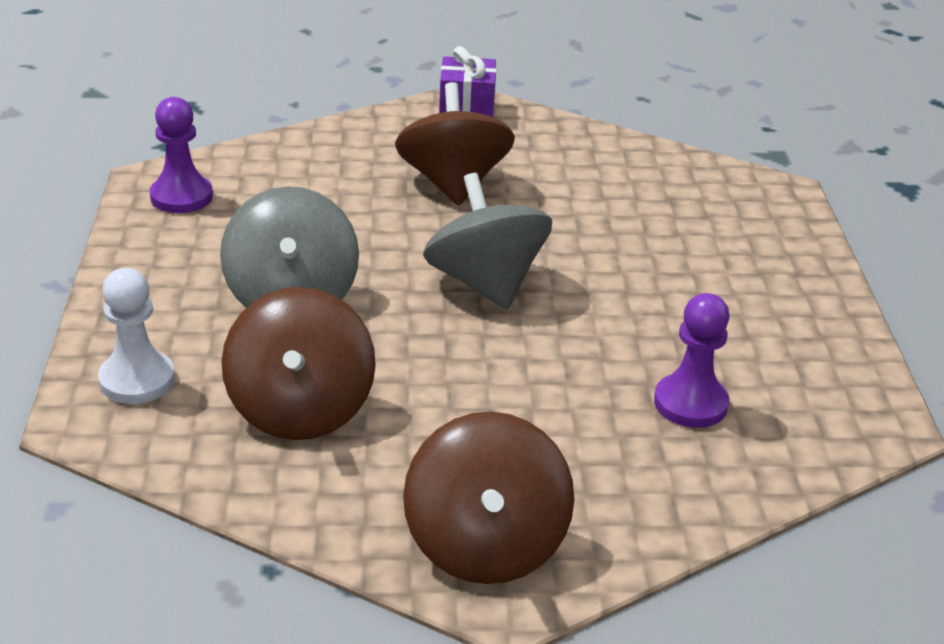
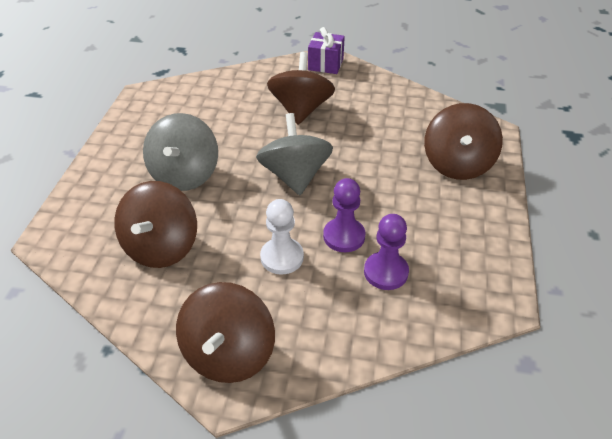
camera: 15 degrees right, 10 degrees up
white pawn [98,268,175,404] -> white pawn moved to [260,199,304,275]
purple pawn [150,97,213,213] -> purple pawn moved to [323,178,366,252]
none -> brown spinning top [424,103,503,180]

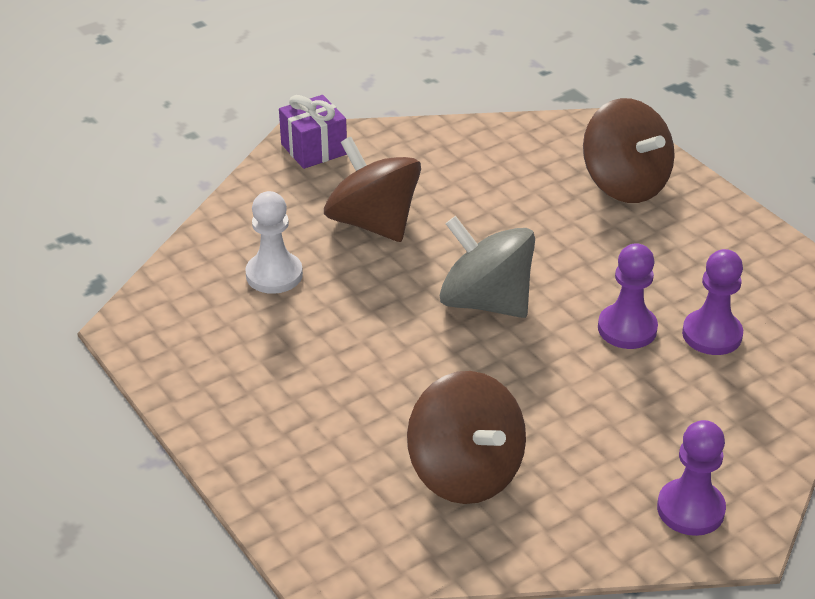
camera: 45 degrees left, 5 degrees down
grey spinning top [143,113,218,191] -> none
brown spinning top [176,282,275,383] -> purple pawn [657,420,726,536]
white pawn [260,199,304,275] -> white pawn moved to [245,191,303,294]

